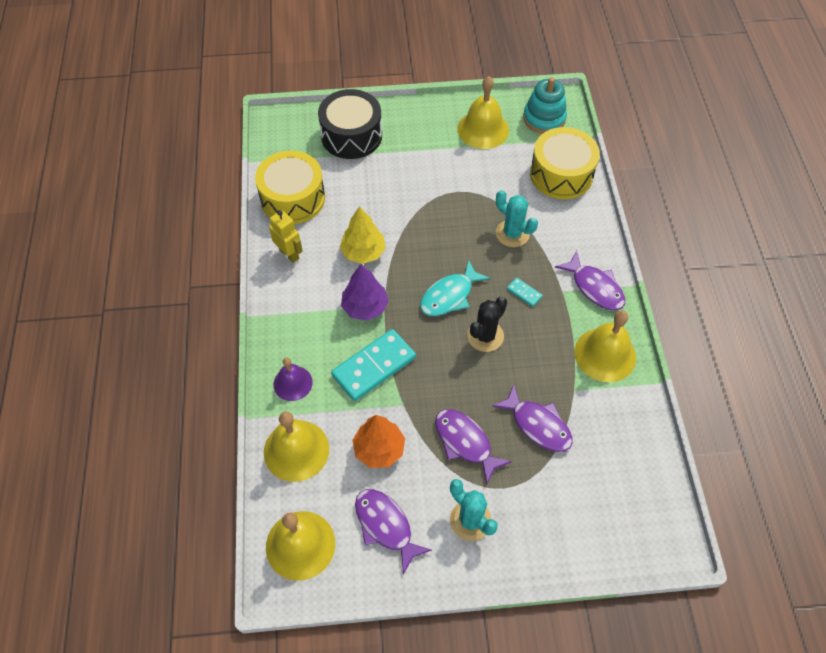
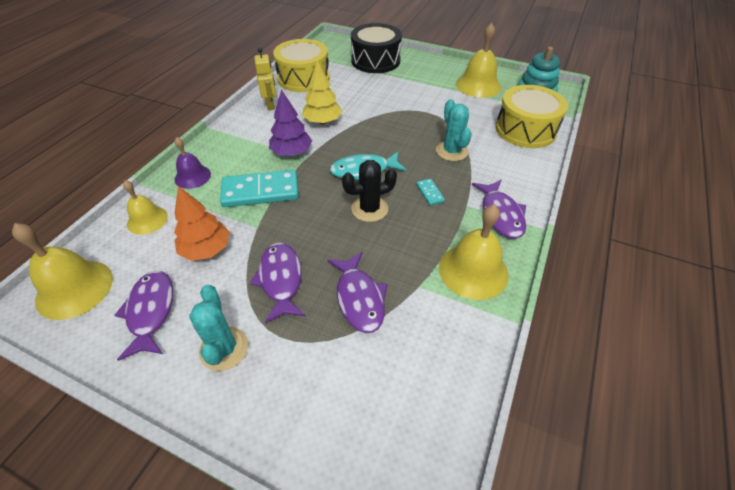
camera: 30 degrees right, 10 degrees down
yellow bell [264,412,329,482] -> yellow bell [123,180,168,235], size x0.62

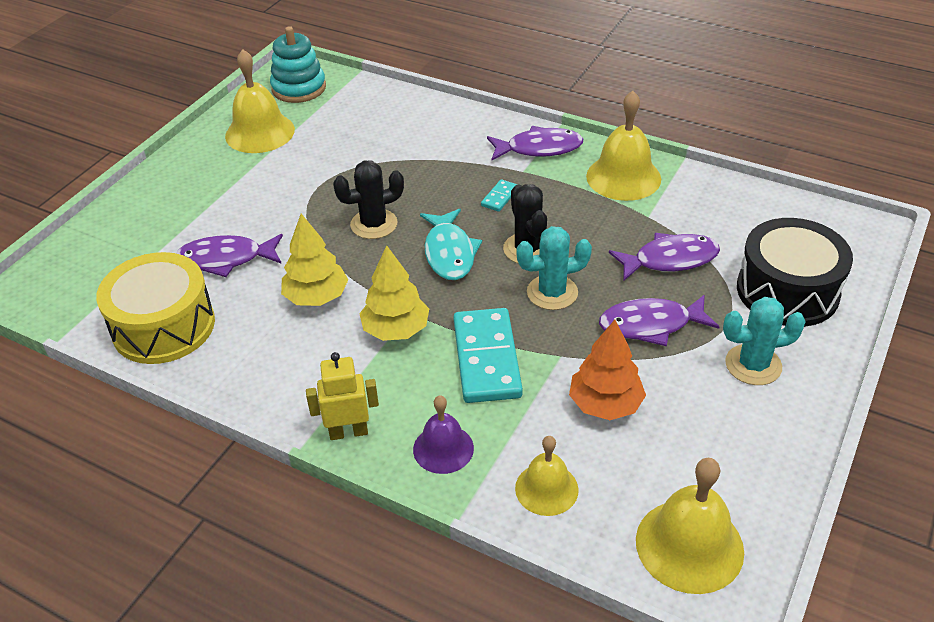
camera: 85 degrees left, 5 degrees down
purple fish [114,271,173,361] -> purple fish moved to [176,234,283,277]
yellow robot [254,48,276,110] -> yellow robot moved to [306,352,379,440]
purple tree [269,89,312,156] -> yellow tree [359,246,429,341]
black drum [351,23,402,73] -> black drum moved to [737,218,853,327]
turquoise domino [416,179,445,206] -> turquoise domino turned 45 degrees counterclockwise [481,179,518,212]
turquoise cactus [436,99,472,161] -> turquoise cactus moved to [516,226,592,310]
yellow drum [496,85,568,148] -> none
none -> black cactus [333,160,404,239]

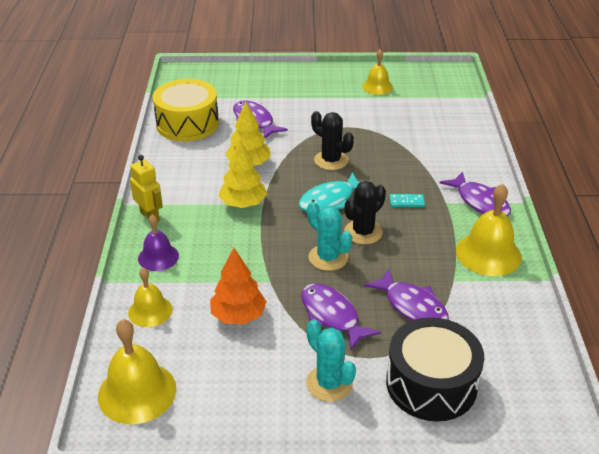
camera: 60 degrees right, 5 degrees down
yellow bell [225,49,295,153] -> yellow bell [362,49,393,95], size x0.62
turquoise stacking toy [270,26,326,103] -> none
turquoise domino [453,308,523,403] -> none

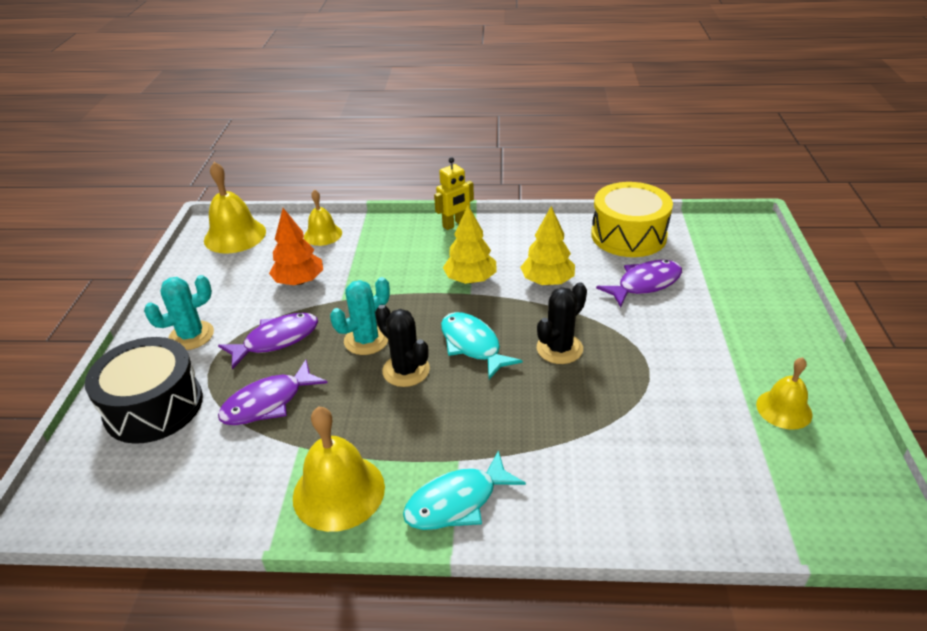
camera: 95 degrees right, 0 degrees up
purple bell [138,215,179,271] -> none
turquoise domino [389,194,425,207] -> none
purple fish [440,171,511,216] -> turquoise fish [403,450,526,530]

